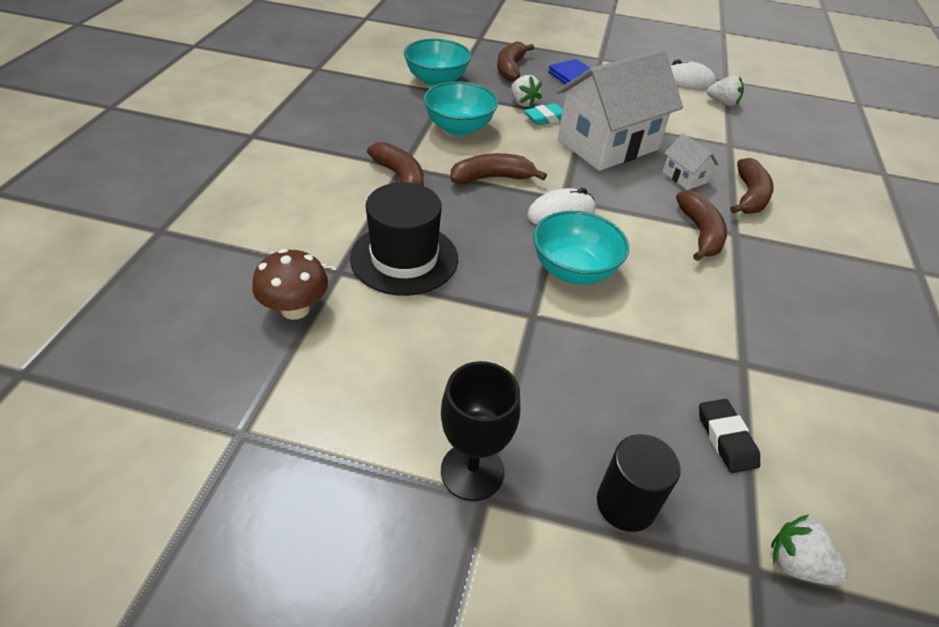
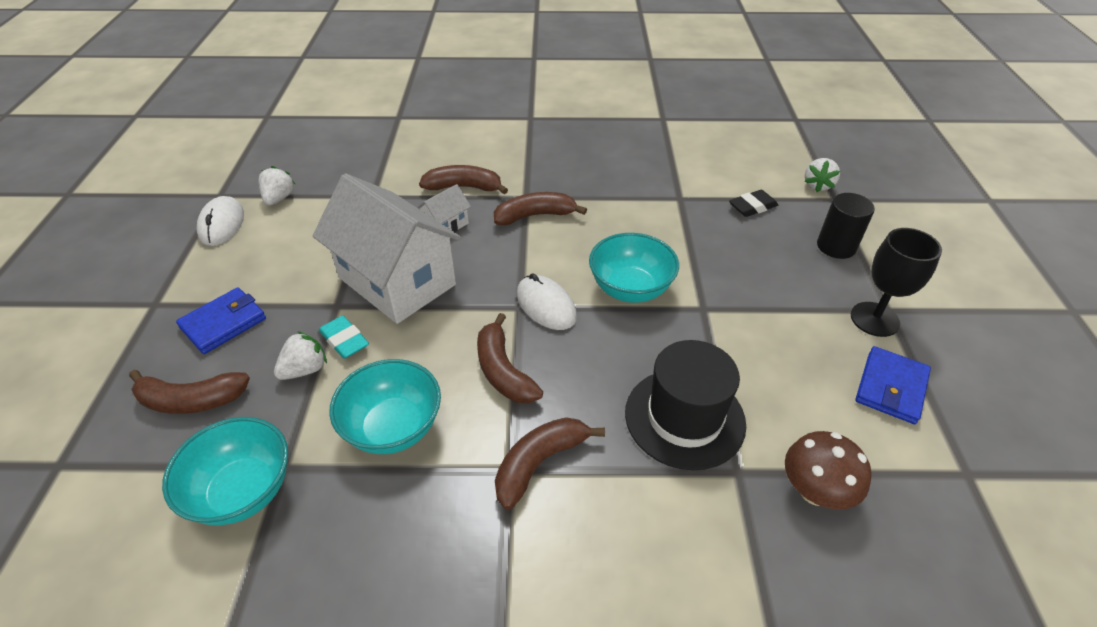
camera: 100 degrees left, 0 degrees up
none -> blue wallet [855,346,931,424]

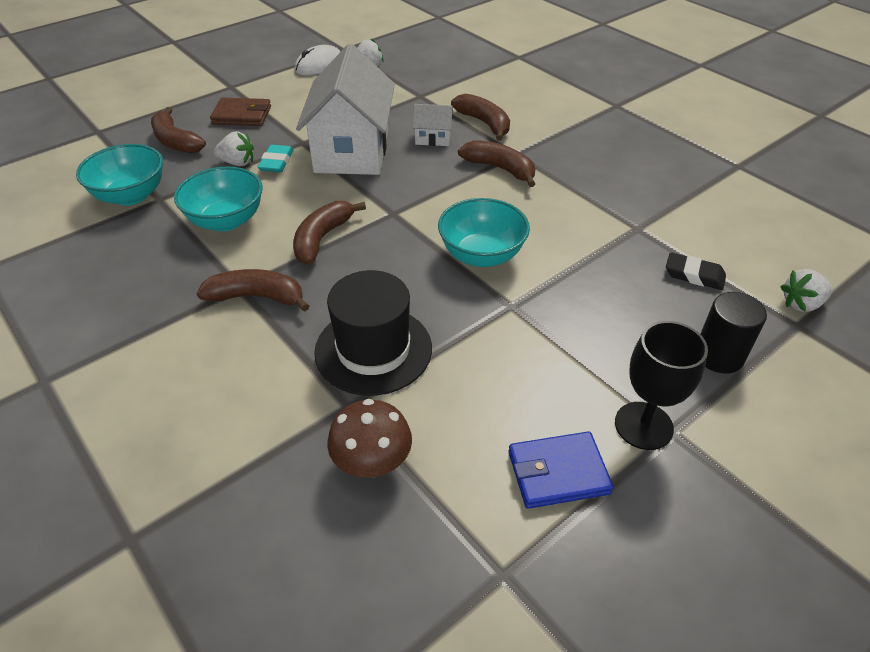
camera: 50 degrees right, 0 degrees up
blue wallet [176,287,266,354] -> brown wallet [210,97,271,126]
white mouse [517,273,577,330] -> none

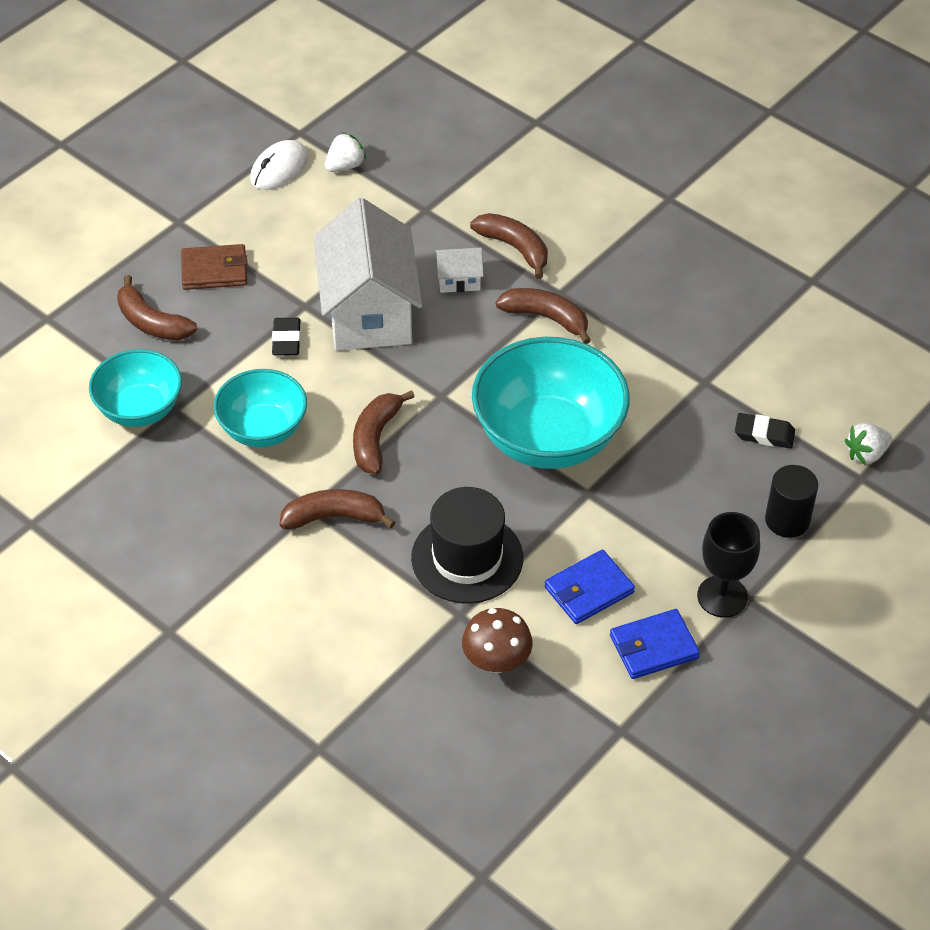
camera: 10 degrees left, 5 degrees up
white strawberry [214,131,254,166] -> none
turquoise eraser [258,145,294,172] -> black eraser [272,318,301,356]
turquoise bowl [438,198,530,267] -> turquoise bowl [472,337,630,469], size x1.67
none -> blue wallet [545,550,635,624]

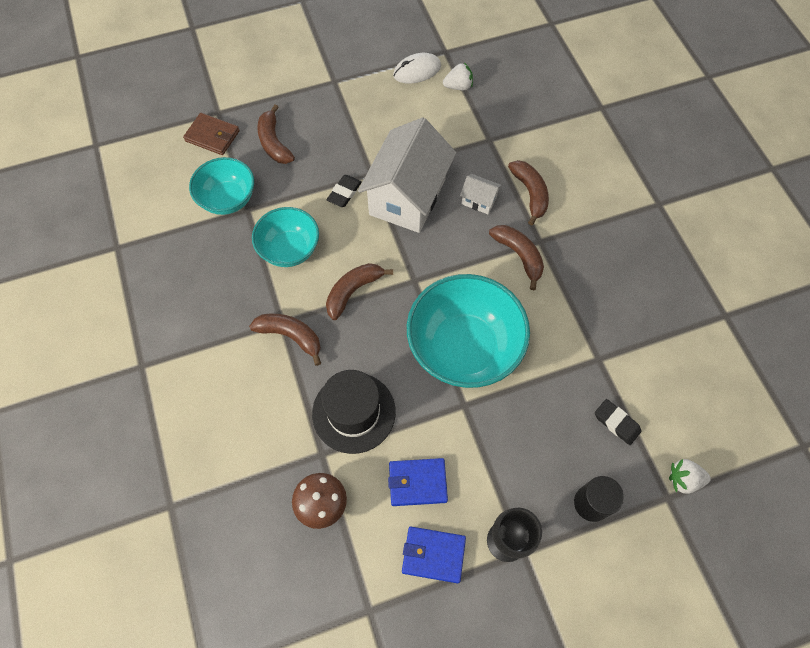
camera: 30 degrees right, 15 degrees up
brown wallet [181,244,248,290] -> brown wallet moved to [183,113,240,155]

